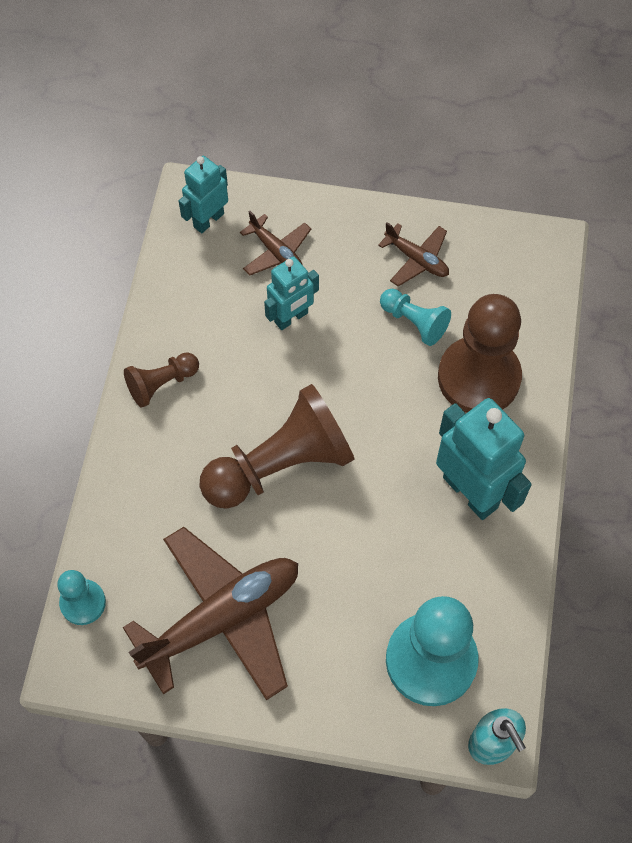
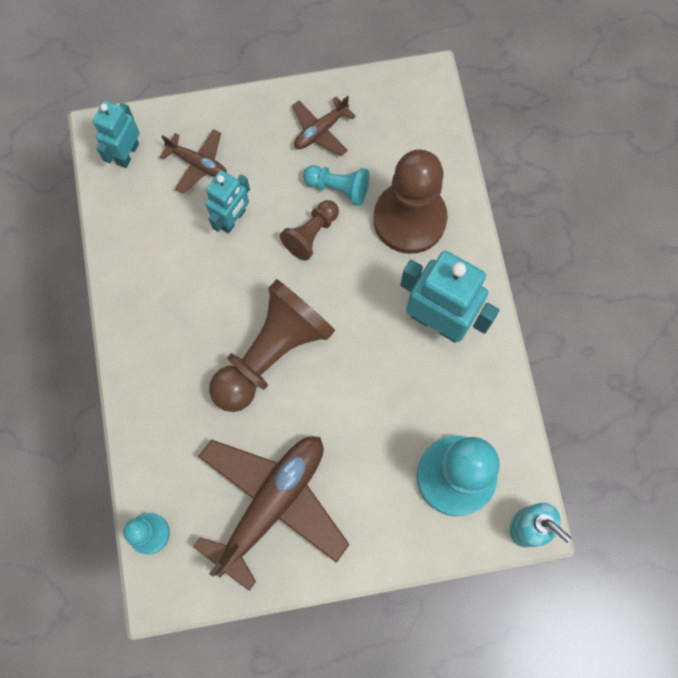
camera: 20 degrees left, 10 degrees up
brown pawn [124,352,199,408] -> brown pawn moved to [280,200,339,261]
brown plane [378,222,449,287] -> brown plane turned 120 degrees clockwise [292,96,356,156]

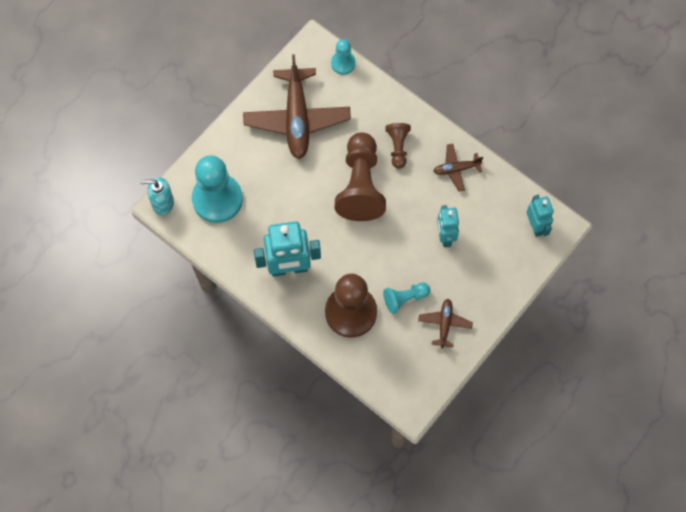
camera: 140 degrees right, 5 degrees down
brown plane [160,129,227,193] -> brown plane moved to [433,144,483,192]
brown pawn [280,200,339,261] -> brown pawn moved to [385,123,411,169]

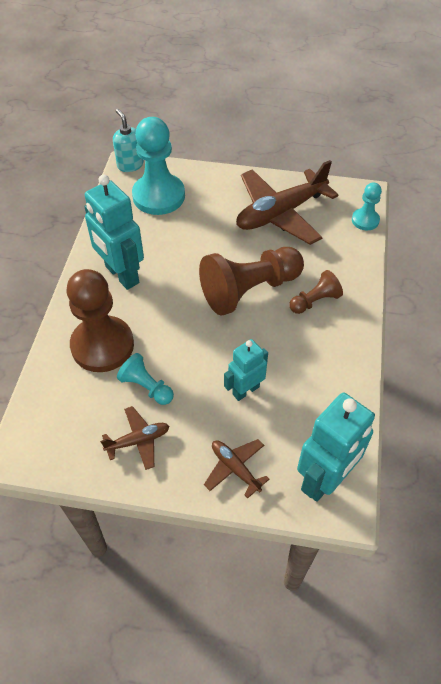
camera: 60 degrees right, 15 degrees down
brown plane [433,144,483,192] -> brown plane moved to [204,439,269,498]
turquoise robot [527,195,554,237] -> turquoise robot [297,393,375,502], size x1.66

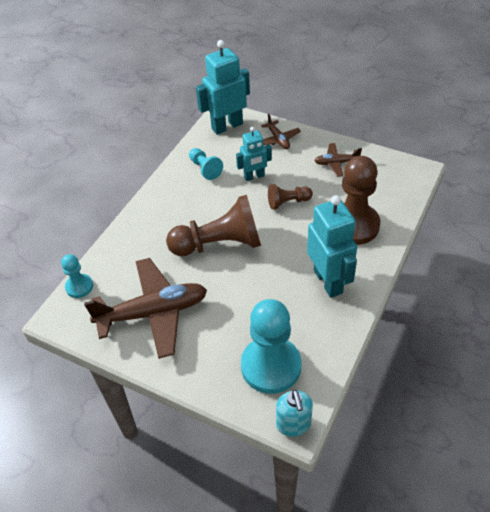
camera: 160 degrees left, 5 degrees down
turquoise pawn [117,353,174,405] -> turquoise pawn moved to [189,148,223,180]
brown pawn [289,270,343,314] -> brown pawn moved to [268,184,313,210]

